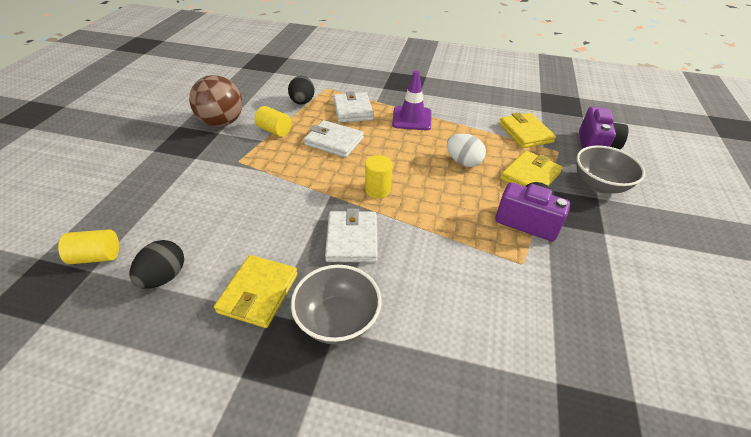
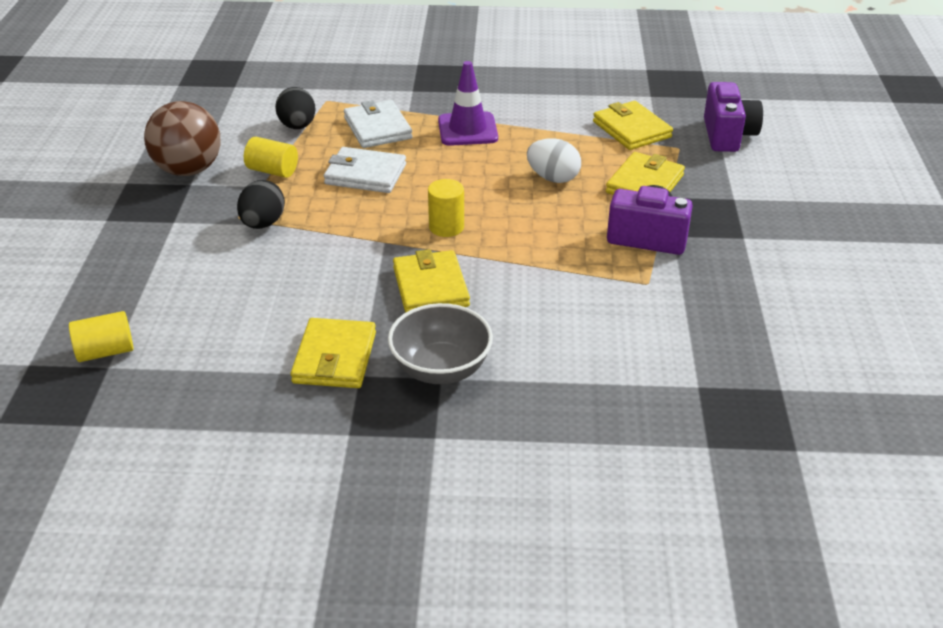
camera: 10 degrees left, 5 degrees down
black egg [130,240,184,289] -> black egg moved to [237,180,285,229]
white wallet [325,209,377,262] -> yellow wallet [393,249,470,313]
grey bowl [576,145,645,193] -> none

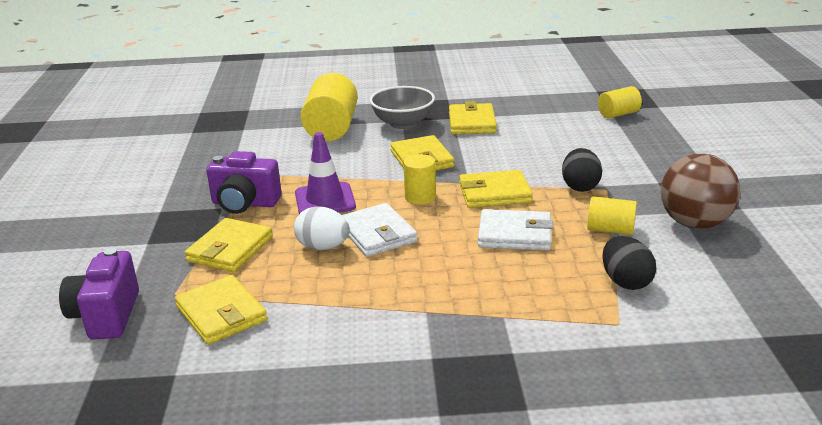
camera: 175 degrees right, 10 degrees down
white wallet [344,100,412,148] -> white wallet moved to [342,203,418,257]
purple traffic cone [438,61,498,146] -> purple traffic cone moved to [295,132,356,214]
none -> yellow cylinder [301,73,358,141]
none -> yellow wallet [459,170,533,208]

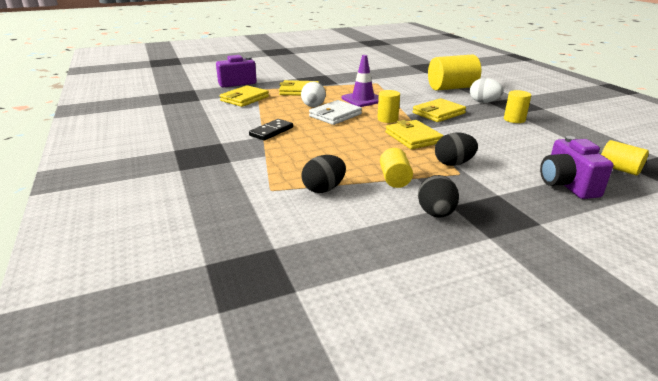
camera: 70 degrees right, 0 degrees up
purple camera [206,151,282,214] -> purple camera moved to [540,136,613,199]
grey bowl [370,86,435,129] -> white egg [470,78,504,103]
yellow wallet [449,101,497,134] -> yellow cylinder [504,90,531,123]
white wallet [478,209,553,250] -> none
brown ball [660,153,740,229] -> black egg [418,175,459,218]
none -> black domino [249,119,293,141]

